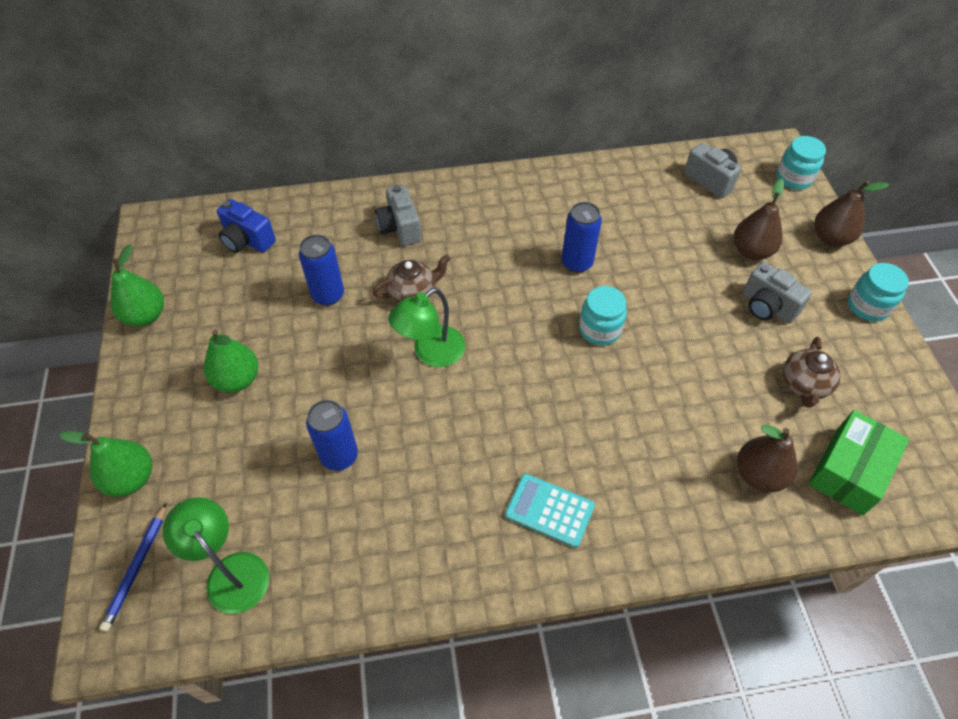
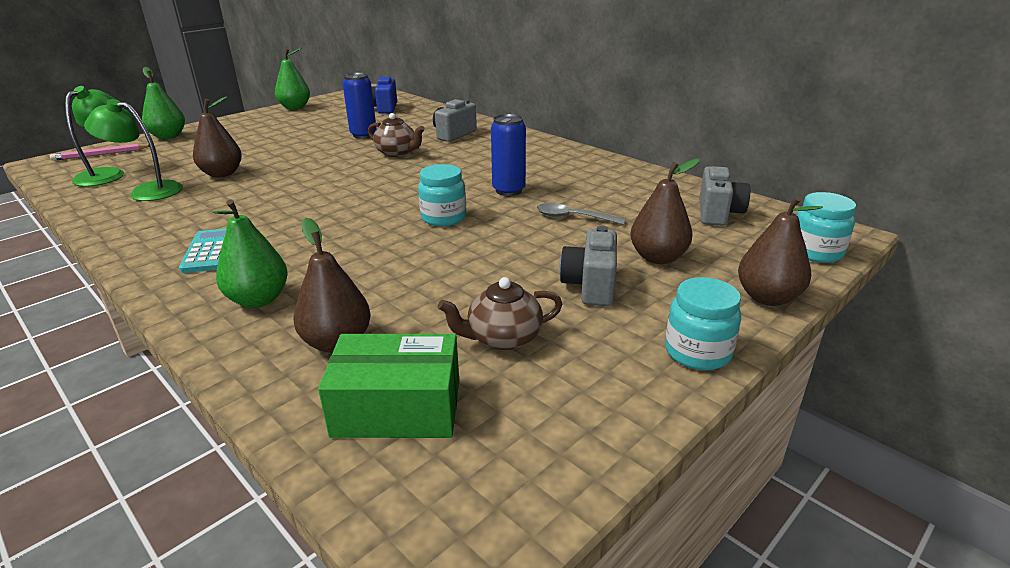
camera: 55 degrees right, 25 degrees down
blue pencil [99,503,167,632] -> pink pencil [50,144,150,161]
green pear [204,330,259,393] -> green pear moved to [213,199,288,308]
blue can [306,400,358,471] -> brown pear [193,96,242,178]
green lamp [388,288,465,367] -> green lamp moved to [84,99,183,201]
none -> grey spoon [537,203,626,225]

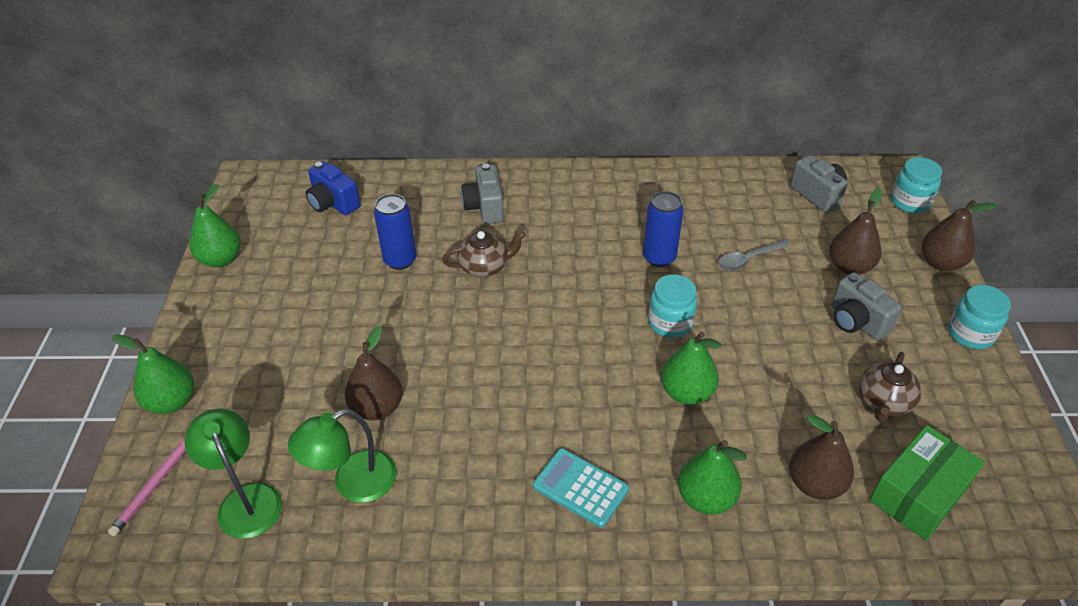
camera: 45 degrees left, 15 degrees up
none -> green pear [661,331,722,405]

